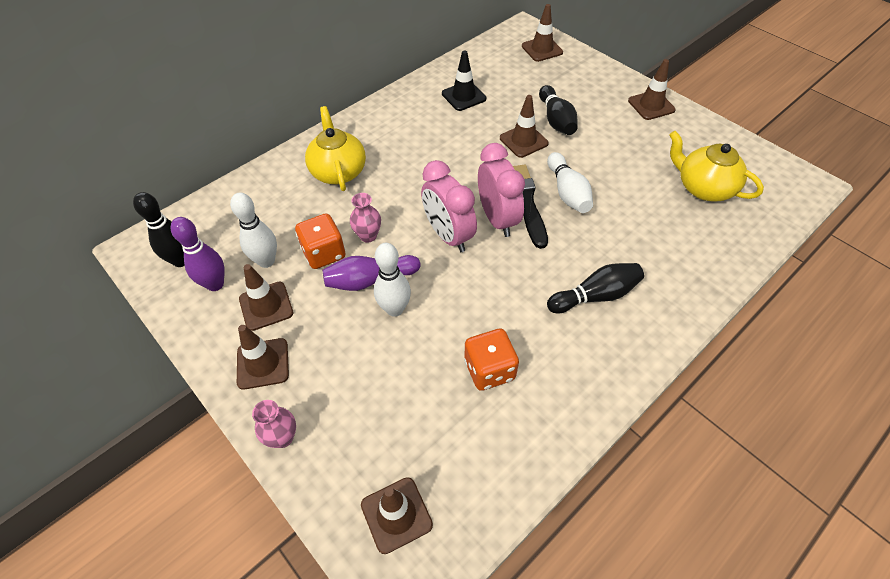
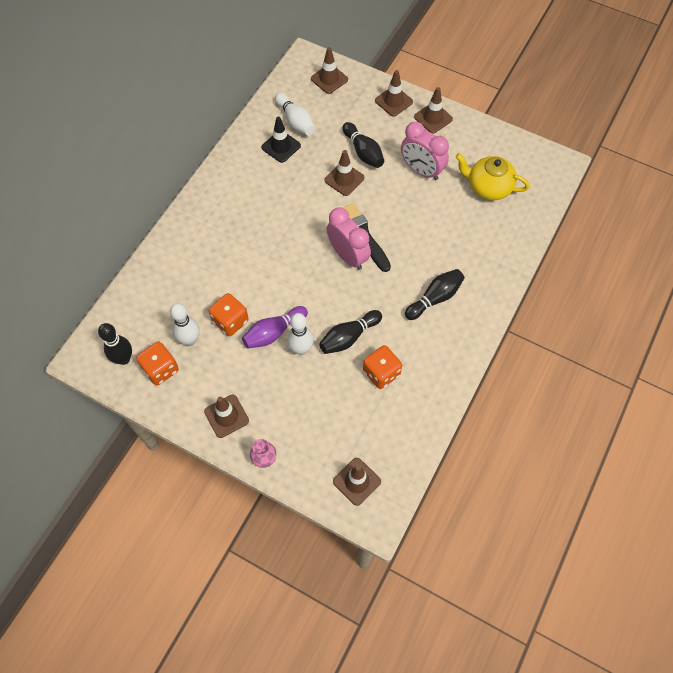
camera: 20 degrees left, 10 degrees up
purple bowling pin [170,217,225,291] -> orange dice [136,342,179,385]
brown traffic cone [239,264,293,331] -> brown traffic cone moved to [375,70,413,117]
yellow teapot [305,106,366,191] -> none
pink vase [350,193,381,243] -> none
pink clock [421,160,477,252] -> pink clock moved to [401,122,449,180]
white bowling pin [547,152,593,213] -> white bowling pin moved to [275,92,315,136]
none -> black bowling pin [319,310,382,354]

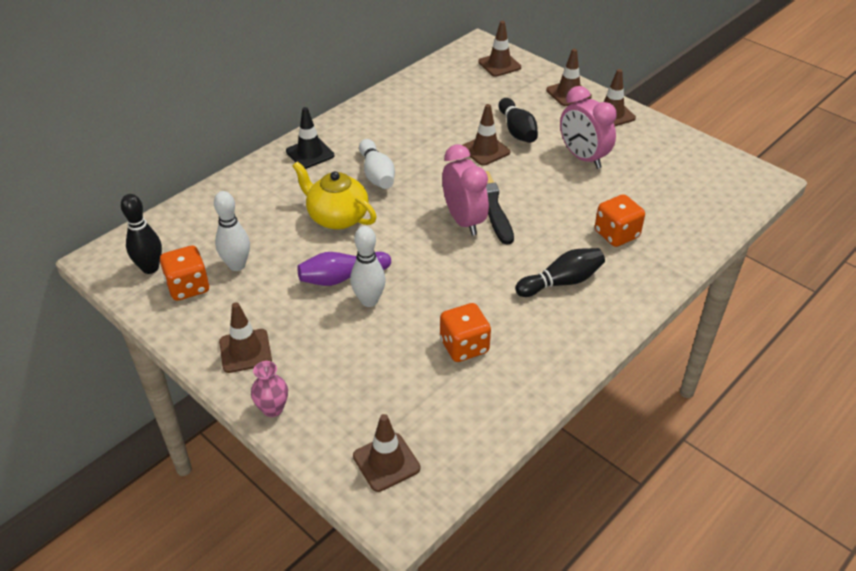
camera: 15 degrees right, 20 degrees down
orange dice [209,293,249,336] -> orange dice moved to [595,194,645,247]
black traffic cone [262,117,301,163] -> black traffic cone moved to [286,107,334,169]
white bowling pin [275,92,315,136] -> white bowling pin moved to [359,139,395,189]
black bowling pin [319,310,382,354] -> none
yellow teapot [456,153,530,200] -> yellow teapot moved to [293,161,377,230]

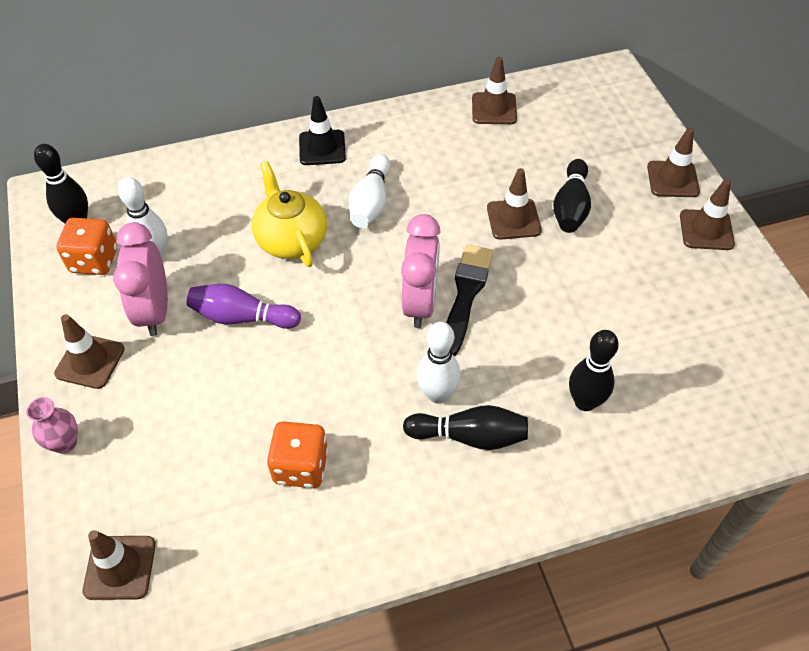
camera: 30 degrees right, 10 degrees up
white bowling pin [350,226,386,307] -> white bowling pin moved to [417,322,461,403]
brown traffic cone [478,21,521,77] -> brown traffic cone moved to [472,57,517,124]
pink clock [560,86,617,169] -> pink clock moved to [113,222,168,336]
orange dice [595,194,645,247] -> black bowling pin [569,330,619,411]

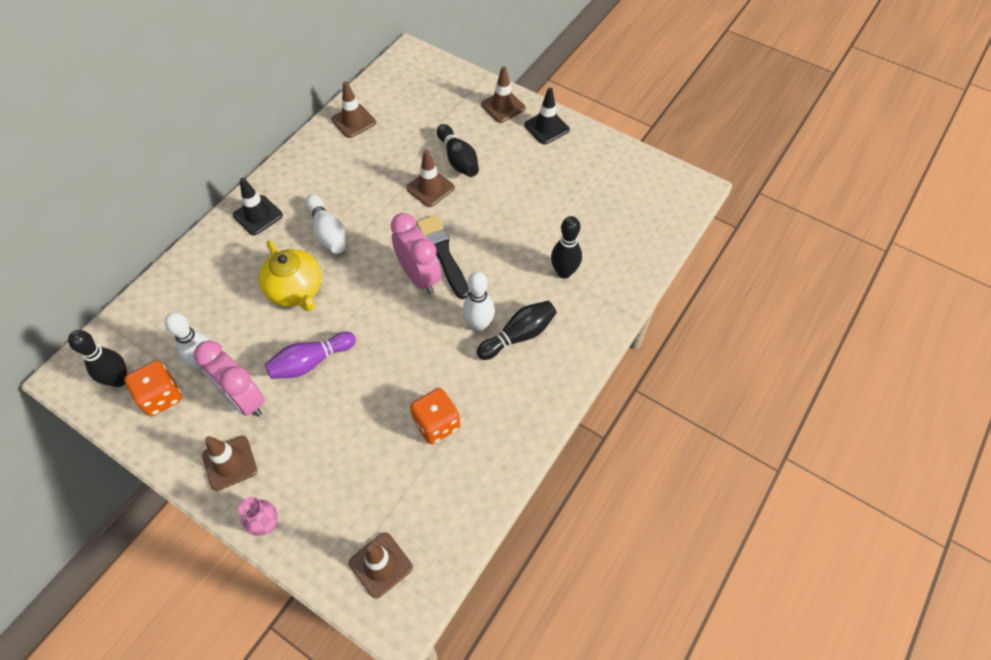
camera: 40 degrees left, 5 degrees up
yellow teapot [252,161,327,267] -> yellow teapot turned 150 degrees counterclockwise [259,241,322,311]
brown traffic cone [680,179,735,250] -> black traffic cone [524,88,570,144]

